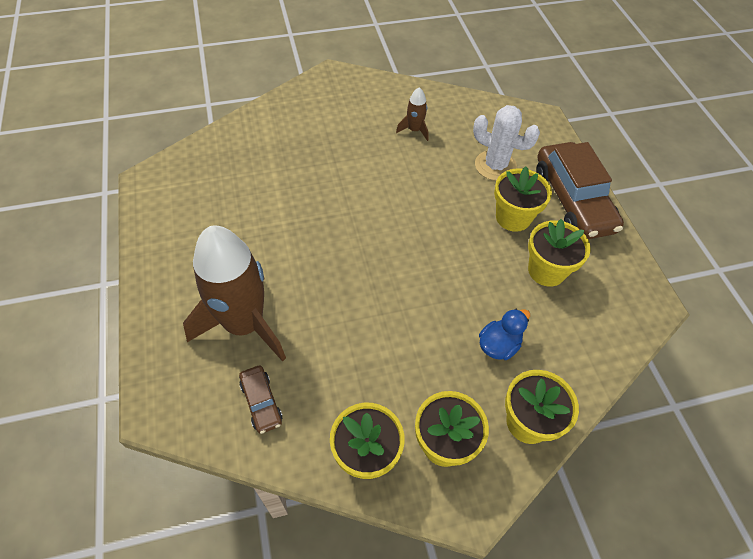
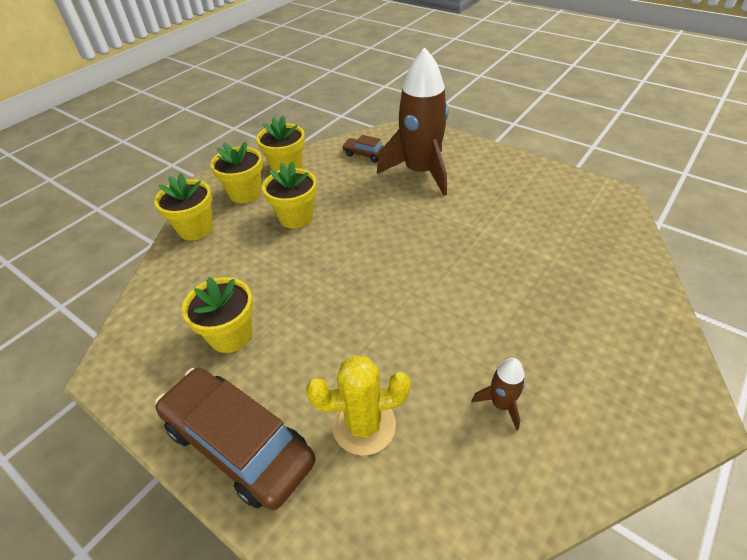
camera: 145 degrees right, 10 degrees down
white cactus [473,105,540,181] -> yellow cactus [306,355,411,456]
blue duck [479,309,530,360] -> none
yellow flower pot [494,166,552,232] -> yellow flower pot moved to [262,161,317,229]

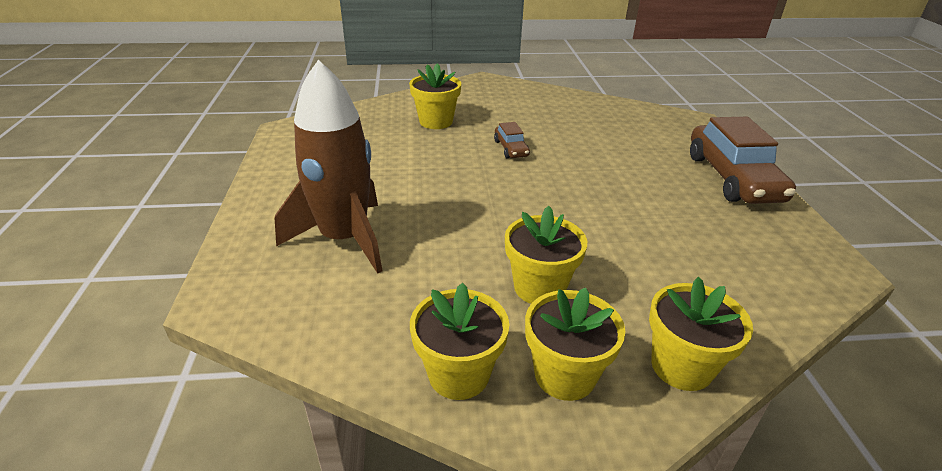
camera: 135 degrees left, 10 degrees down
yellow flower pot [182,277,253,353] -> yellow flower pot moved to [409,63,461,129]
yellow cactus [306,355,411,456] -> none
brown car [342,135,384,163] -> brown car moved to [494,122,530,158]
brown rocket [472,358,525,430] -> none

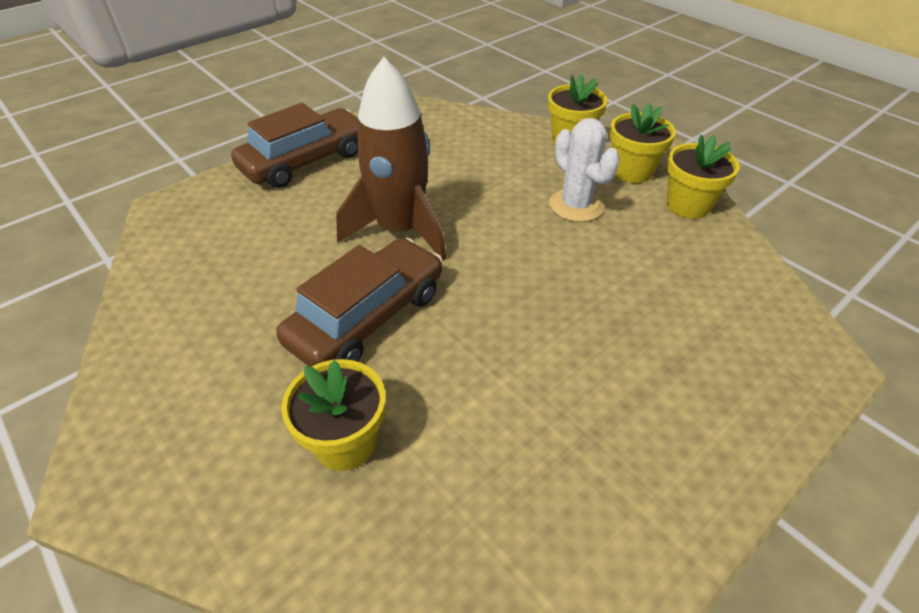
camera: 125 degrees left, 10 degrees up
brown rocket [274,60,382,274] -> brown rocket moved to [336,57,447,261]
brown car [494,122,530,158] -> brown car [276,238,443,366], size x2.15
yellow flower pot [505,206,587,304] -> white cactus [549,118,620,222]

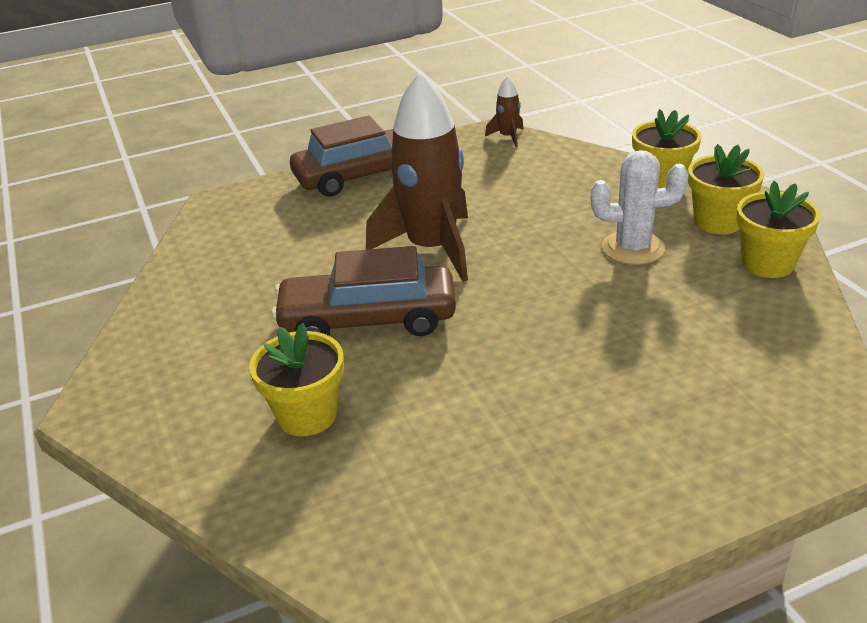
camera: 20 degrees right, 10 degrees down
brown car [276,238,443,366] -> brown car turned 150 degrees counterclockwise [272,246,456,336]
white cactus [549,118,620,222] -> white cactus turned 75 degrees counterclockwise [591,150,689,265]
none -> brown rocket [485,76,523,147]

